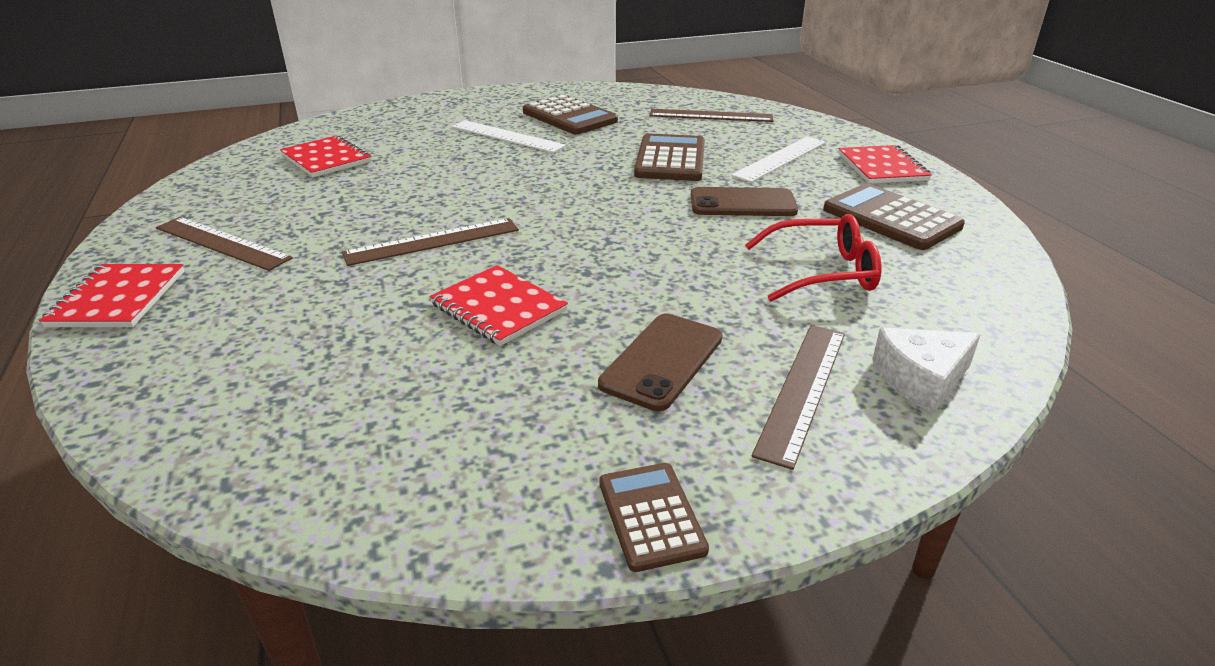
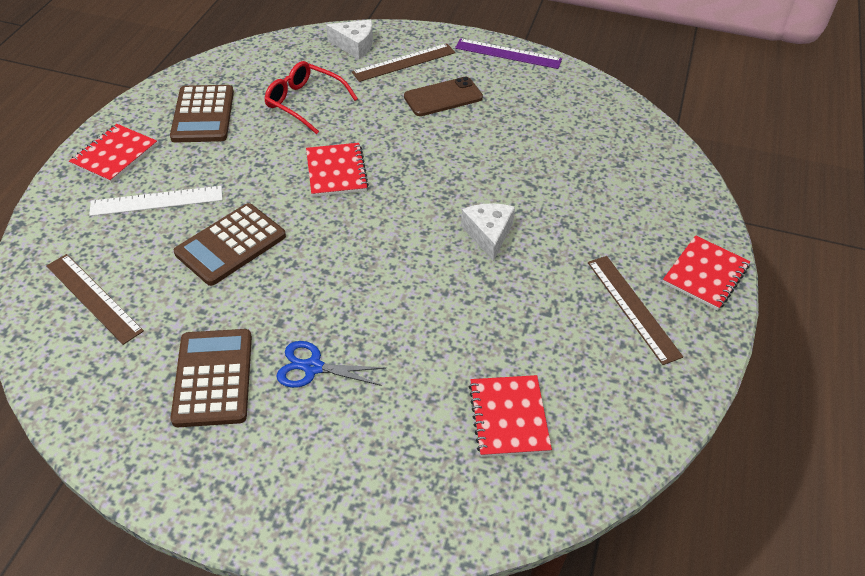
camera: 145 degrees left, 15 degrees up
brown ruler [342,218,519,266] -> white cheese [461,203,515,261]
red notebook [430,265,568,346] -> red notebook moved to [306,143,369,197]
white ruler [451,120,566,153] -> blue scissors [276,341,385,388]
brown calculator [599,463,709,572] -> purple ruler [455,38,562,69]
brown phone [691,187,798,216] -> none

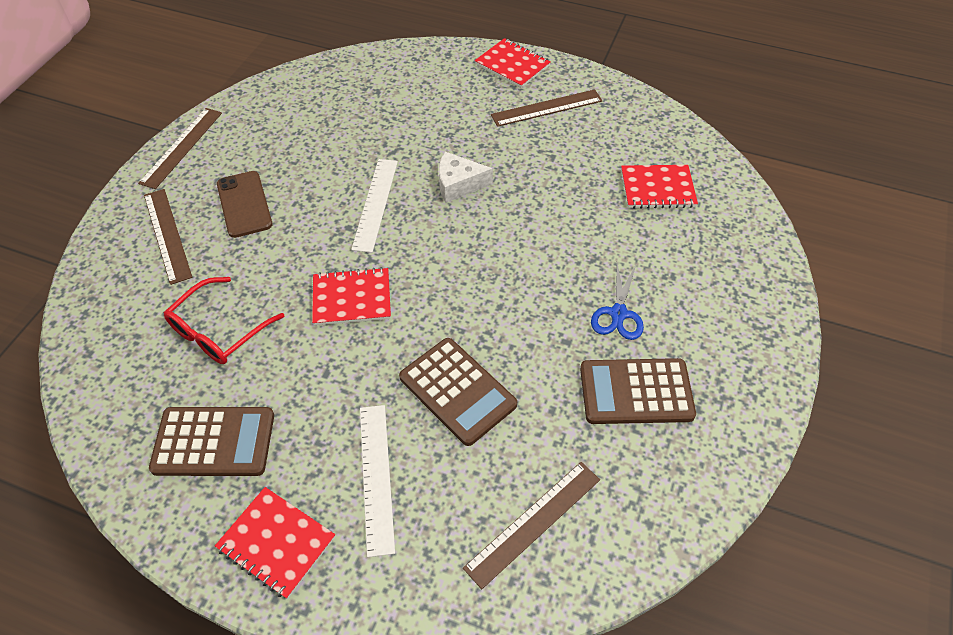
camera: 85 degrees left, 5 degrees up
white cheese [326,19,373,59] -> none
purple ruler [455,38,562,69] -> brown ruler [138,108,222,189]
none -> white ruler [351,159,398,253]

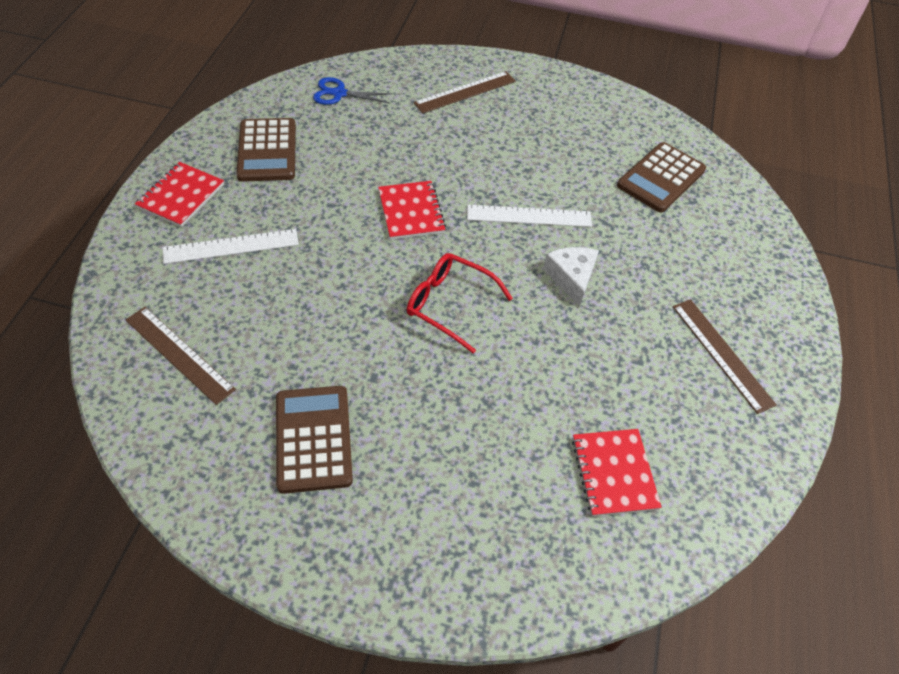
camera: 80 degrees right, 0 degrees up
brown ruler [138,108,222,189] -> none
red glasses [164,277,285,364] -> red glasses moved to [407,253,513,353]
brown phone [217,171,273,238] -> none
brown calculator [399,338,517,446] -> brown calculator moved to [617,142,706,212]
red notebook [475,38,551,88] -> none
blue scissors [591,263,644,340] -> blue scissors moved to [313,77,393,105]

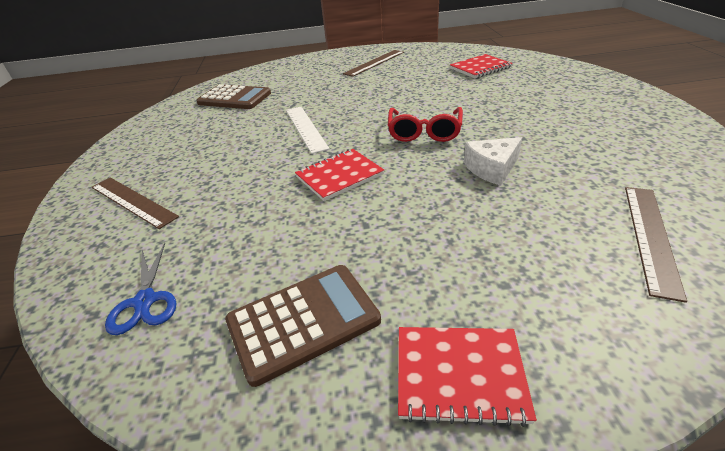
camera: 105 degrees left, 15 degrees down
white ruler [163,229,299,264] -> none
brown calculator [276,386,353,494] -> none
white cheese [543,247,599,307] -> white cheese moved to [464,137,522,186]

